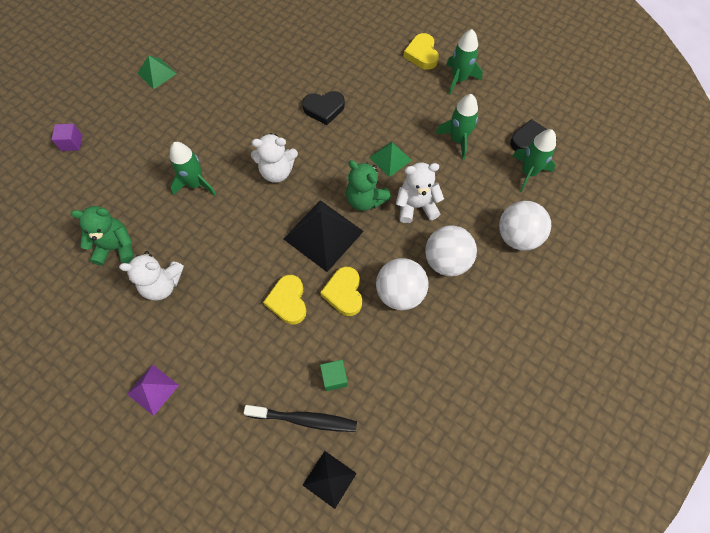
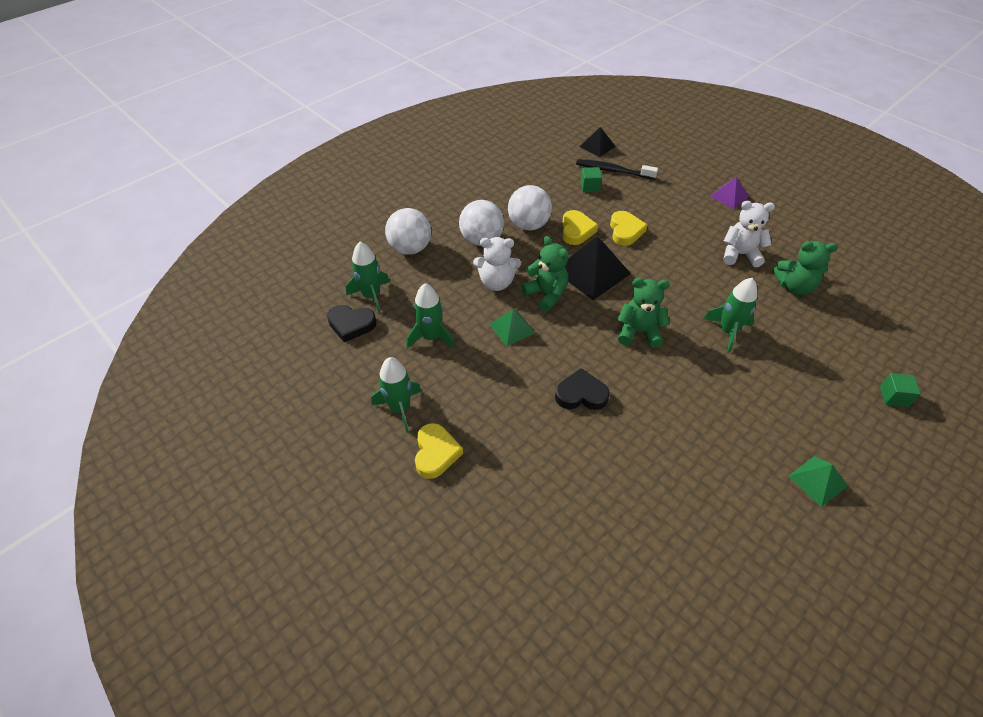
camera: 170 degrees left, 15 degrees down
purple cube [52,124,83,151] -> green cube [880,373,921,407]
white teddy bear [251,133,298,183] -> green teddy bear [617,278,670,348]

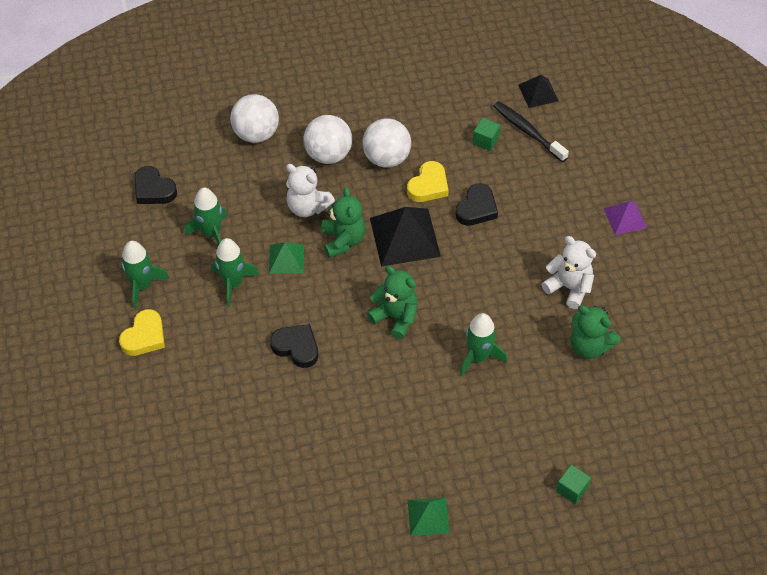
camera: 30 degrees right, 5 degrees up
green rocket [346,242,389,314] -> green rocket moved to [211,238,259,307]
yellow heart [610,211,648,246] -> black heart [455,183,498,226]

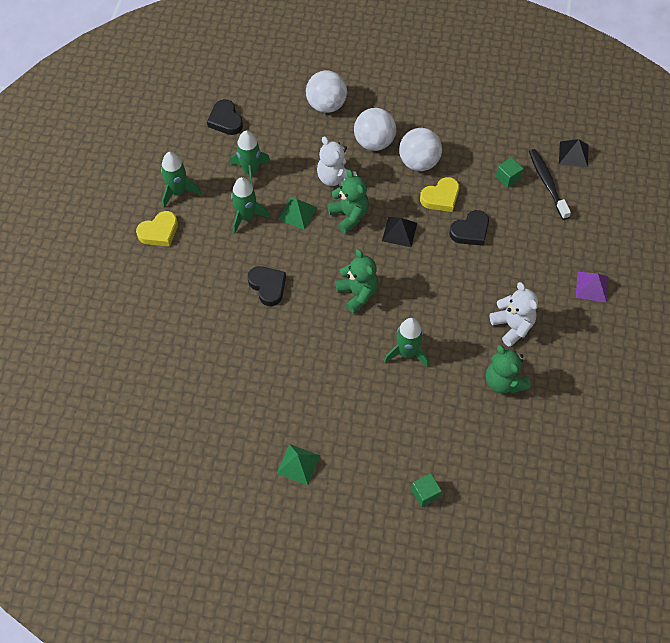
camera: 25 degrees right, 5 degrees up
green teddy bear [321,187,366,258] -> green teddy bear turned 45 degrees counterclockwise [327,169,369,234]
black pyramid [370,207,441,267] -> black pyramid [382,217,417,247], size x0.57

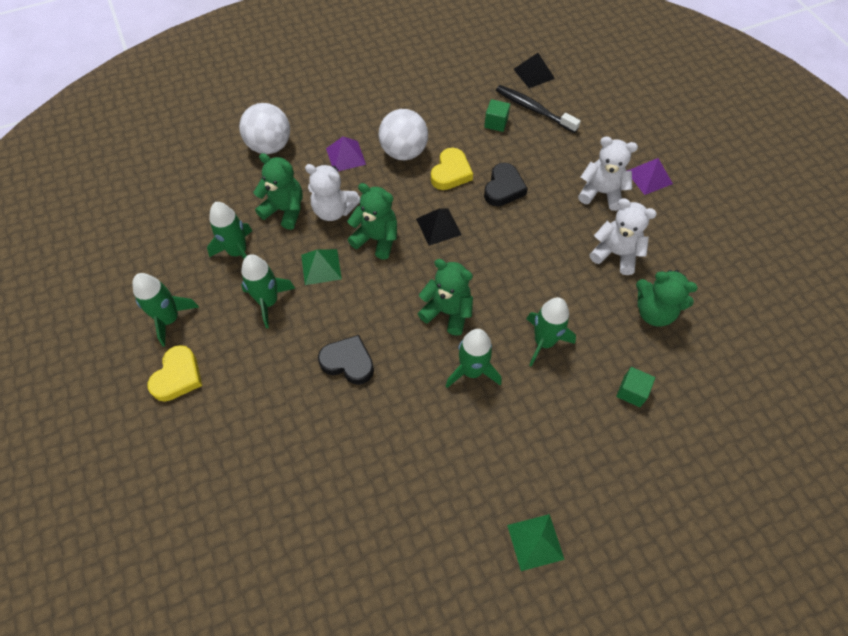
camera: 35 degrees left, 0 degrees up
black heart [207,99,243,135] -> none
white ball [354,108,396,151] -> purple pyramid [326,137,366,171]
green cube [411,473,442,507] -> green cube moved to [616,367,655,407]
none -> green teddy bear [253,153,302,230]
none -> green rocket [446,329,502,388]
none -> white teddy bear [578,137,638,211]

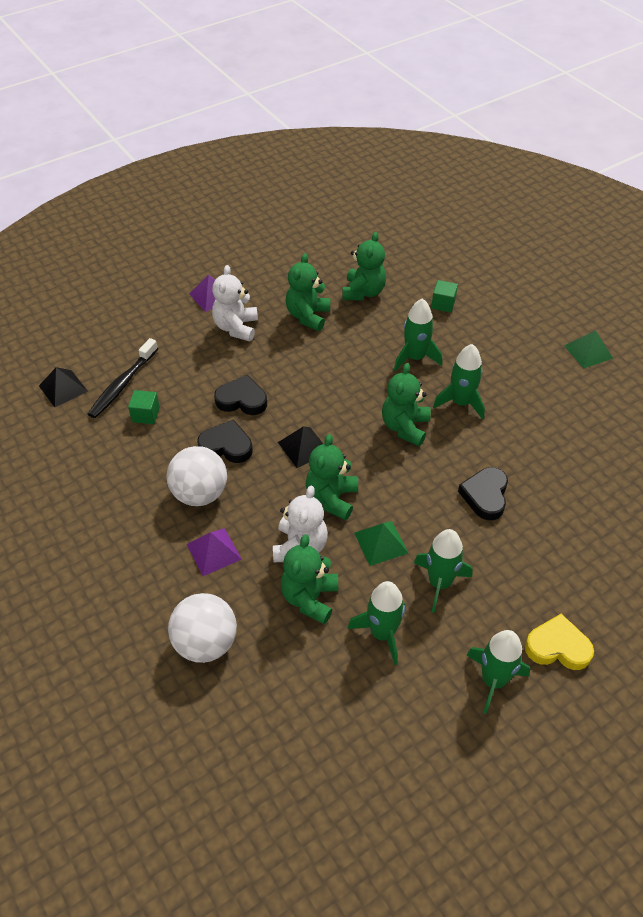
camera: 100 degrees left, 10 degrees down
yellow heart [431,148,473,190] -> black heart [197,420,253,463]
white teddy bear [590,198,657,275] -> green teddy bear [286,253,330,331]

